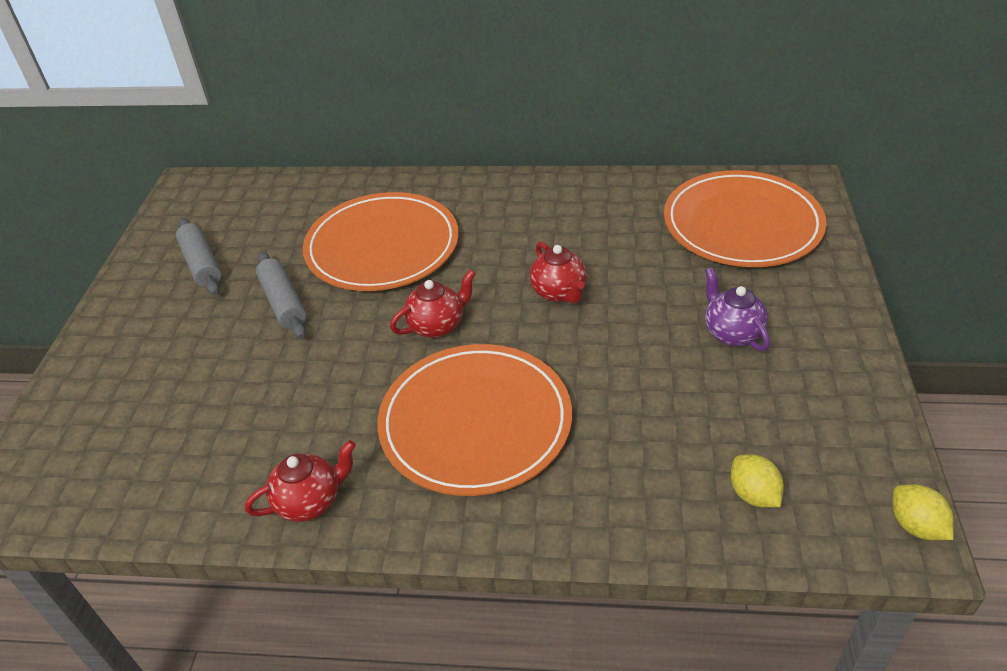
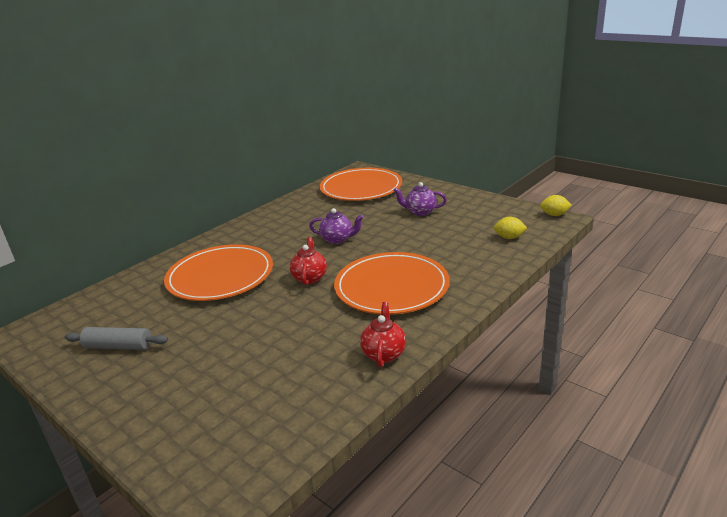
camera: 55 degrees left, 15 degrees down
grey rolling pin [256,252,307,339] -> none
red teapot [530,241,587,304] -> purple teapot [309,208,364,244]

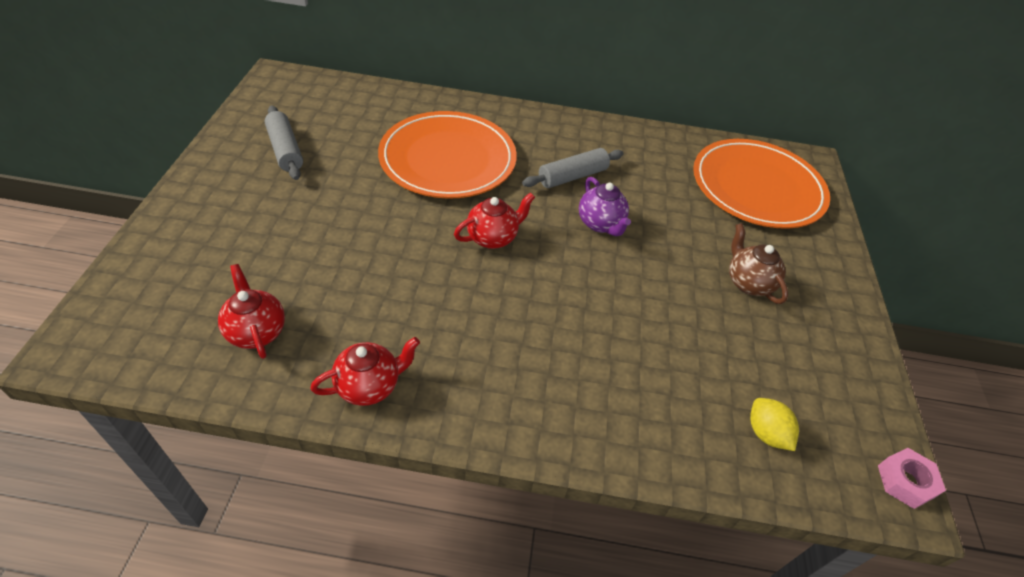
camera: 50 degrees right, 20 degrees up
orange plate [334,252,450,315] -> none
purple teapot [393,182,447,216] -> brown teapot [729,223,788,304]
yellow lemon [540,195,572,216] -> pink nut [878,448,946,509]
none -> red teapot [218,264,285,359]
none -> grey rolling pin [522,148,624,188]

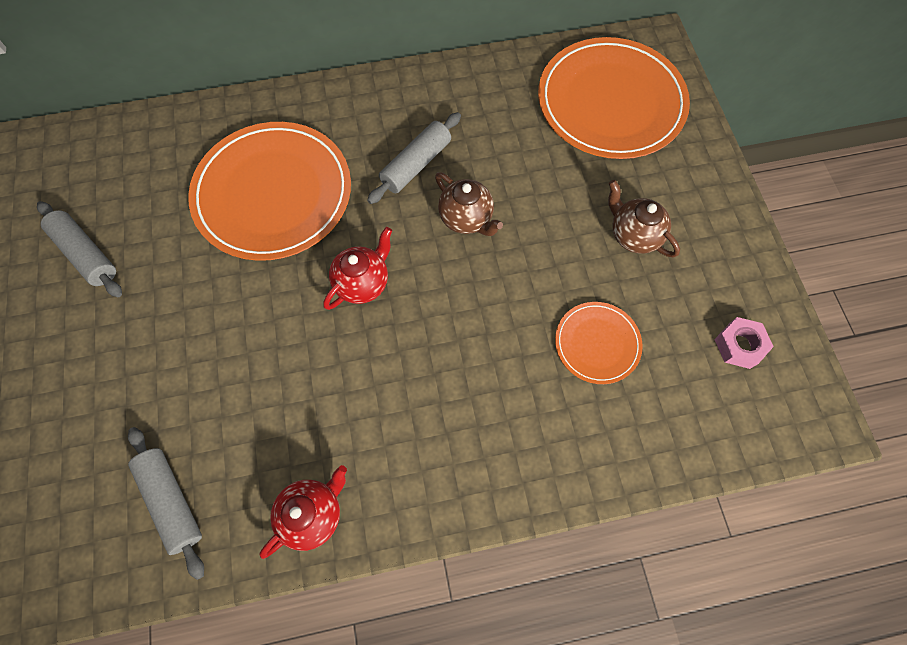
camera: 15 degrees left, 20 degrees up
red teapot [218,264,285,359] -> grey rolling pin [128,427,204,580]
purple teapot [579,177,631,236] -> brown teapot [435,172,503,236]
yellow lemon [750,398,799,451] -> none
pink nut [878,448,946,509] -> pink nut moved to [714,317,774,369]
none -> orange plate [555,302,643,384]

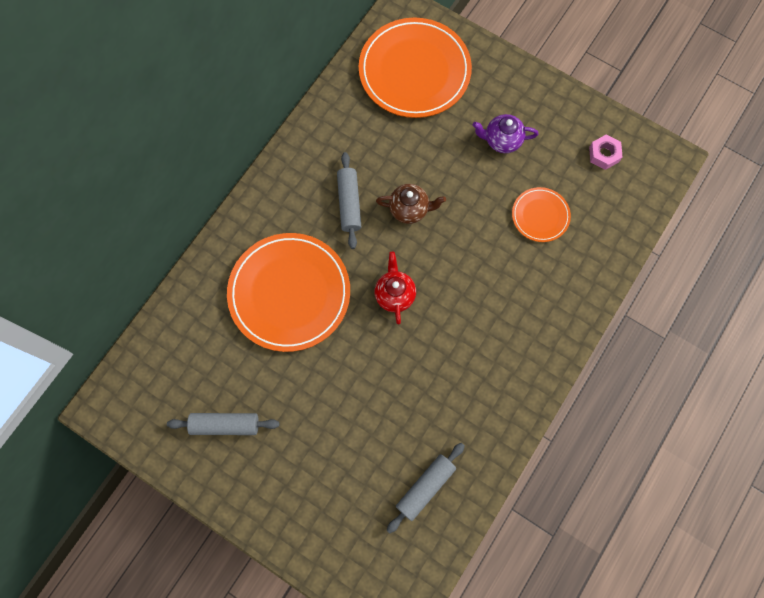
camera: 45 degrees left, 5 degrees up
grey rolling pin [128,427,204,580] -> grey rolling pin turned 60 degrees counterclockwise [387,443,465,533]
red teapot [259,465,347,559] -> none
brown teapot [608,180,680,257] -> purple teapot [472,114,538,153]

